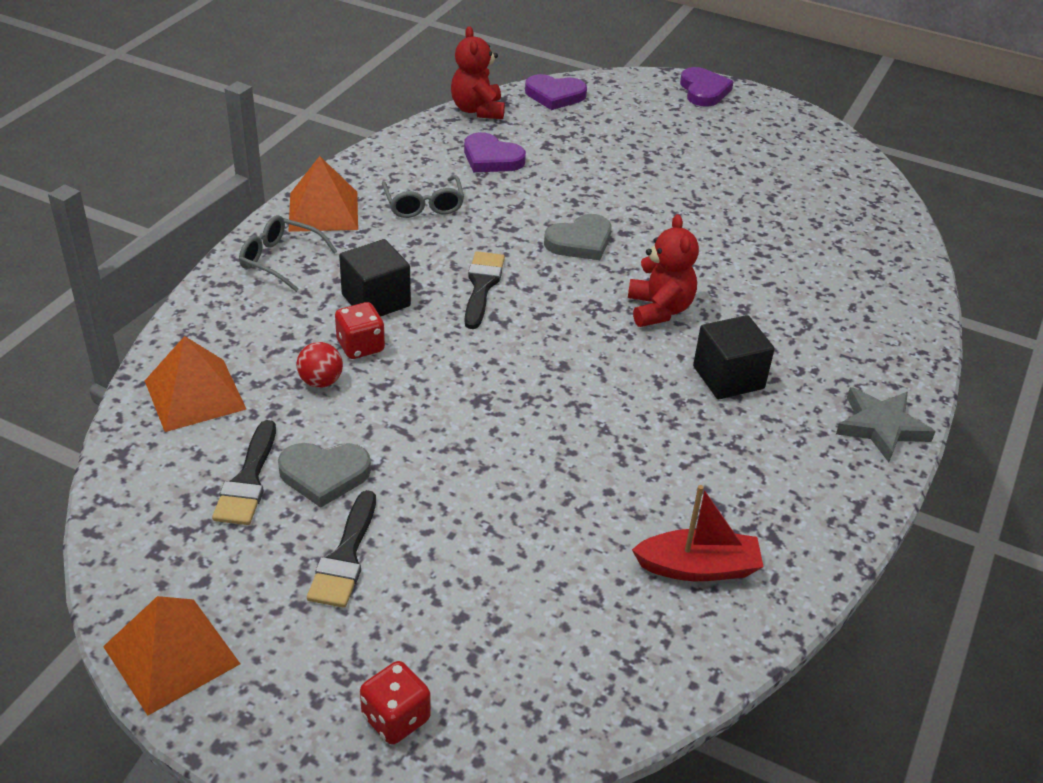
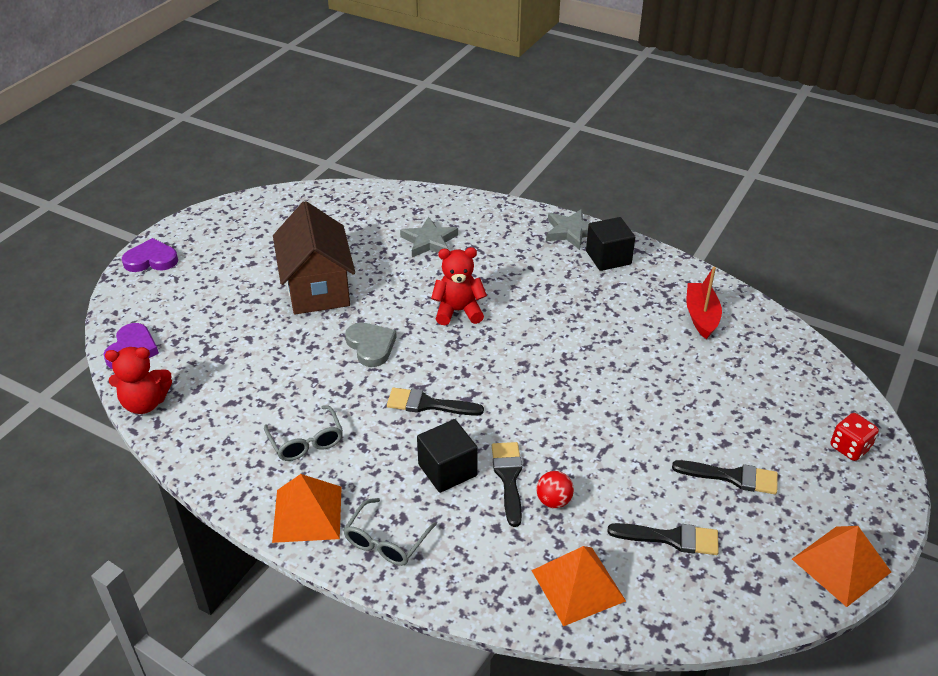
camera: 85 degrees left, 0 degrees up
grey heart [278,443,371,508] -> none
red dice [335,302,385,359] -> black brush [492,442,522,527]
grey glasses [382,175,464,218] -> grey glasses turned 75 degrees clockwise [264,405,343,461]
purple heart [464,132,526,172] -> none
black cube [693,315,775,399] -> black cube moved to [586,217,635,271]
none -> brown house [273,201,355,314]
none -> grey star [400,217,458,257]

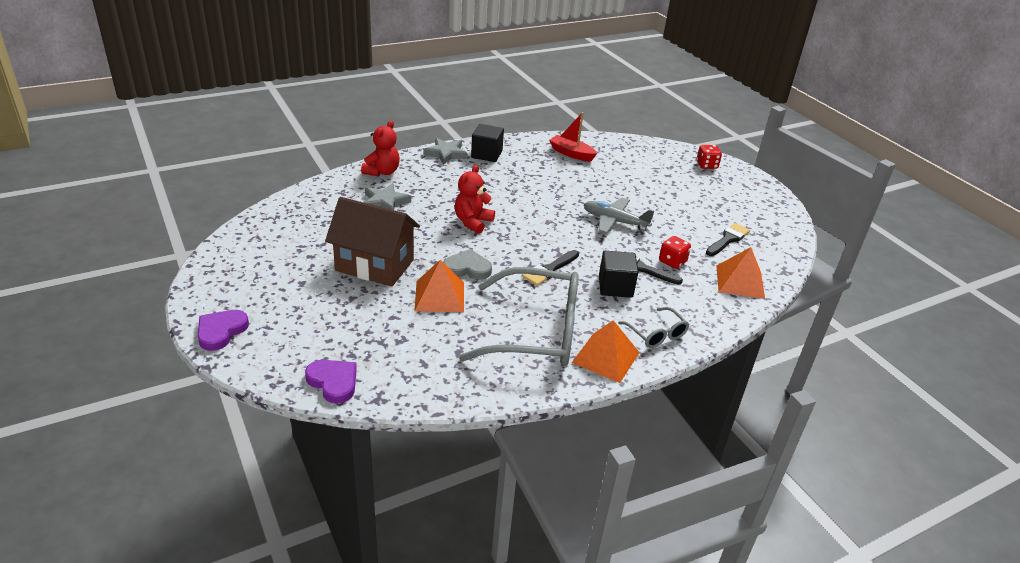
camera: 60 degrees left, 5 degrees down
red teddy bear [105,347,172,414] -> red teddy bear moved to [361,120,400,177]
grey glasses [264,405,343,461] -> grey glasses [459,267,579,366], size x2.20
red ball [536,471,574,508] -> red dice [659,236,691,269]
black brush [672,460,778,494] -> none
orange pyramid [792,526,891,607] -> orange pyramid moved to [414,260,464,312]
none -> grey plane [584,198,654,234]

